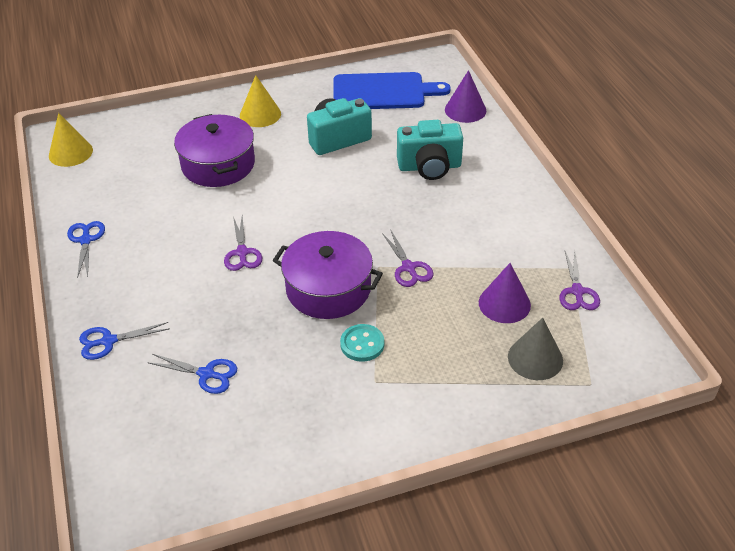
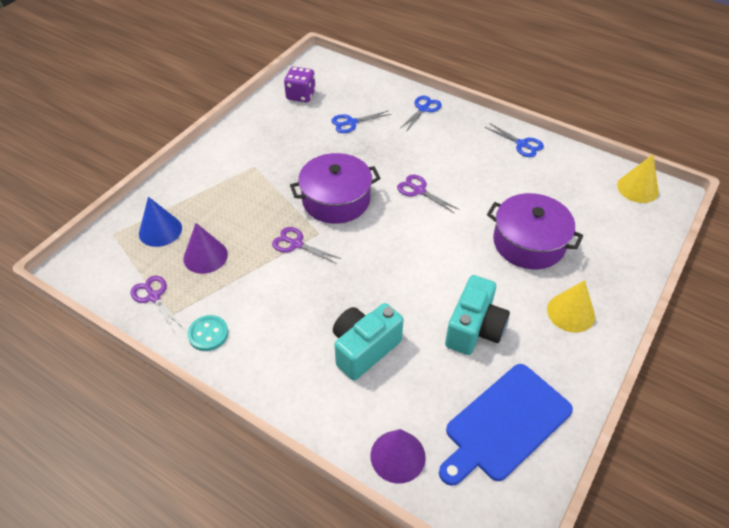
camera: 140 degrees right, 5 degrees up
turquoise button [340,324,384,362] -> turquoise button moved to [187,315,228,351]
grey cone [508,318,563,380] -> blue cone [139,197,182,247]
none -> purple dice [284,67,316,102]

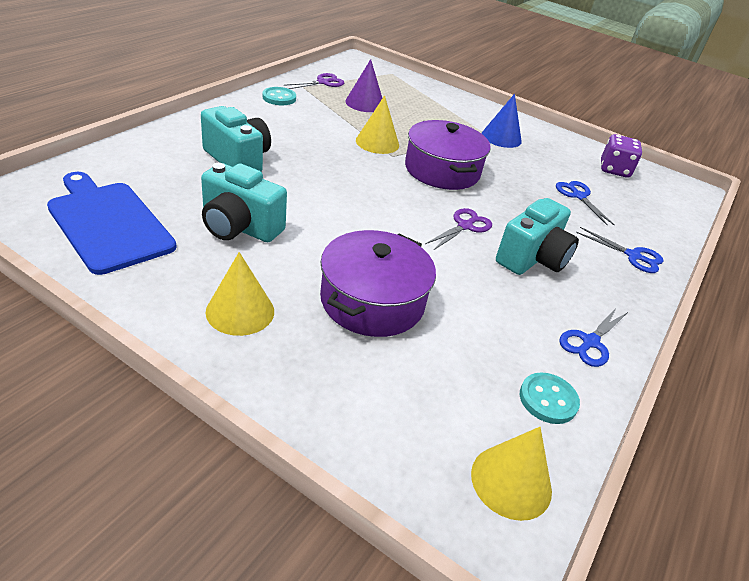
camera: 85 degrees right, 10 degrees down
blue cone [139,197,182,247] -> blue cone moved to [482,94,522,148]
purple scissors [272,227,341,264] -> yellow cone [356,95,399,154]
purple cone [371,429,426,483] -> none
none -> turquoise camera [496,198,579,275]
none -> turquoise button [520,372,580,424]

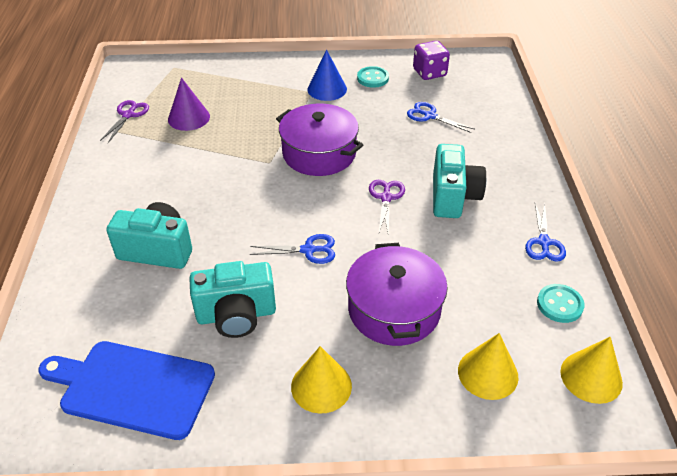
camera: 30 degrees left, 5 degrees up
turquoise button [262,87,296,105] -> turquoise button moved to [357,66,389,88]
yellow cone [356,95,399,154] -> yellow cone moved to [458,333,519,400]
blue scissors [576,227,664,273] -> blue scissors moved to [250,234,335,264]

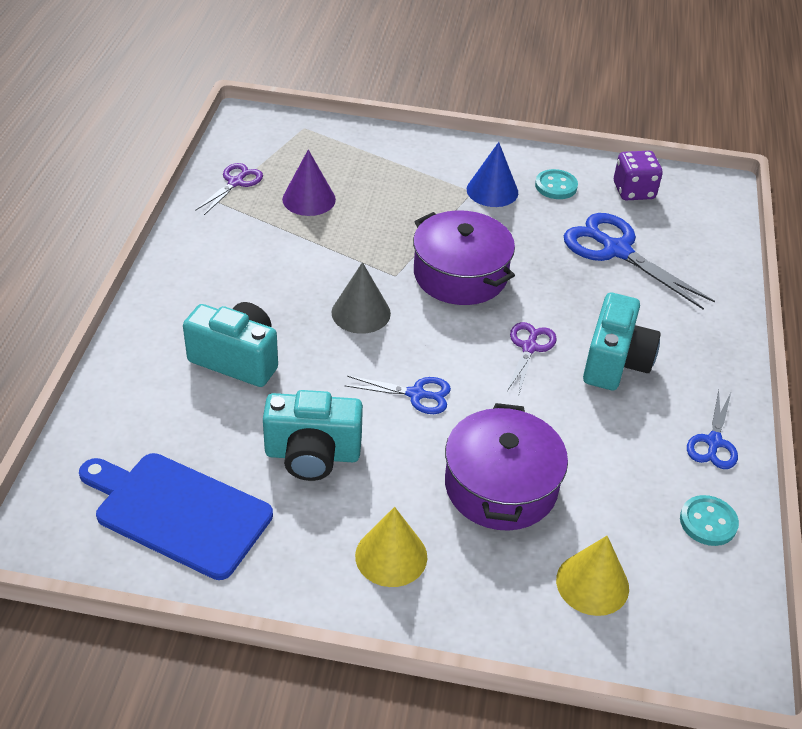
camera: 10 degrees right, 0 degrees up
blue scissors [407,102,474,133] -> blue scissors [564,213,715,310], size x1.78
yellow cone [560,337,623,404] -> none
none -> grey cone [332,262,391,334]

